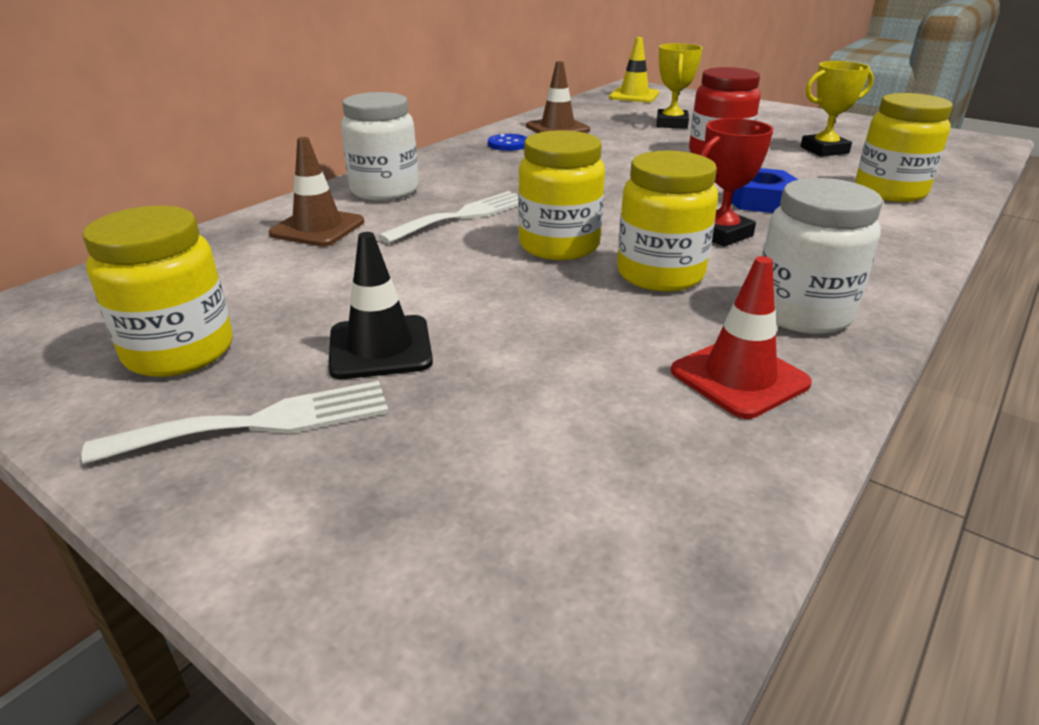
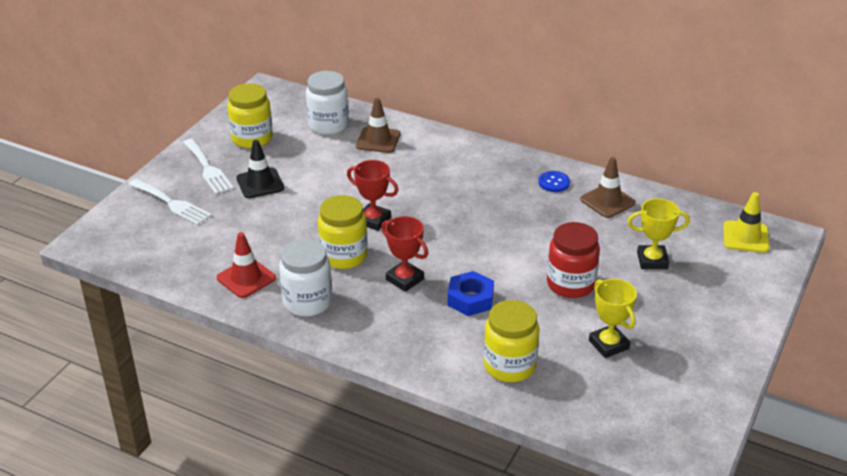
camera: 80 degrees right, 5 degrees up
white jar [341,92,419,201] -> white jar moved to [306,71,349,135]
white fork [378,191,518,244] -> white fork moved to [129,179,212,225]
yellow jar [518,130,605,260] -> red trophy [347,160,399,231]

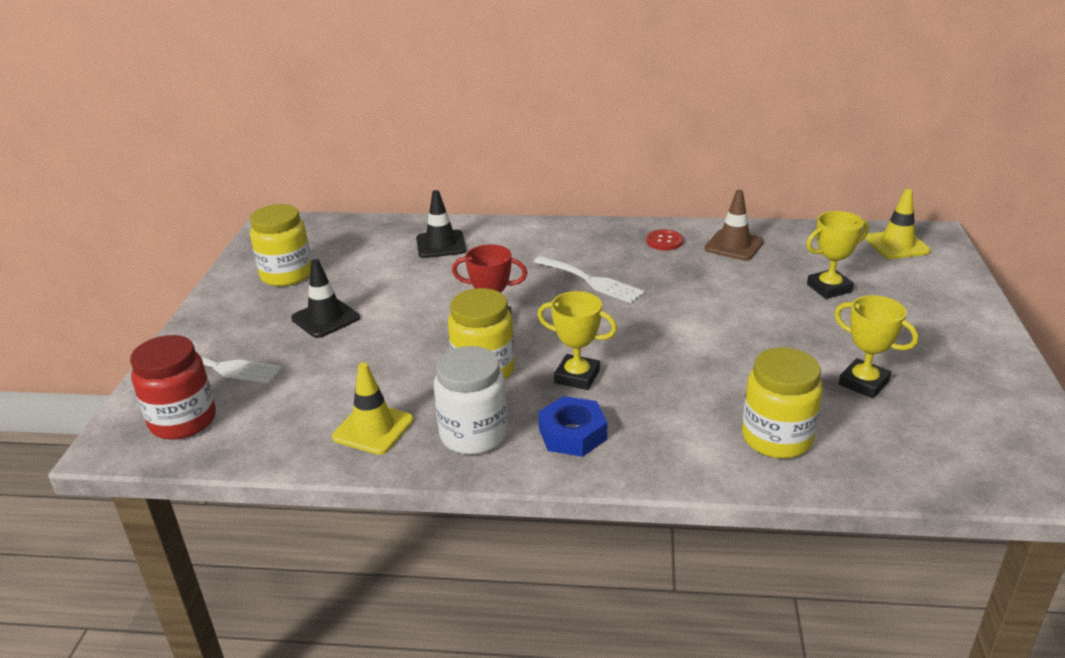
camera: 20 degrees left, 5 degrees down
white fork [183,138,234,194] -> white fork moved to [534,256,645,303]
red traffic cone [217,232,276,298] -> yellow traffic cone [332,363,414,455]
white jar [306,71,349,135] -> none
brown traffic cone [356,98,400,153] -> black traffic cone [416,190,466,258]
red trophy [381,216,428,292] -> yellow trophy [538,291,617,390]
blue nut [447,271,494,316] -> blue nut moved to [538,396,607,457]
blue button [538,171,570,192] -> red button [646,229,683,250]
red jar [547,222,600,298] -> red jar moved to [130,335,216,439]

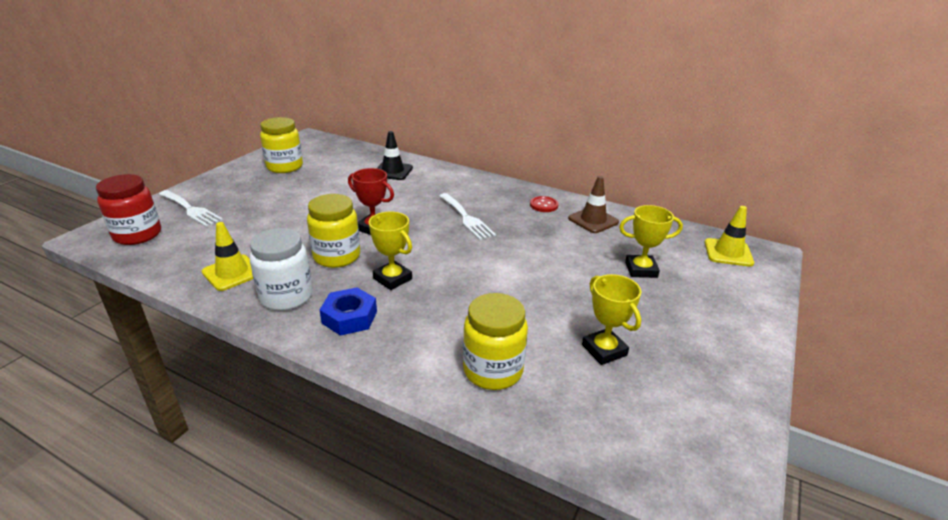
camera: 20 degrees right, 0 degrees up
black traffic cone [291,259,360,338] -> none

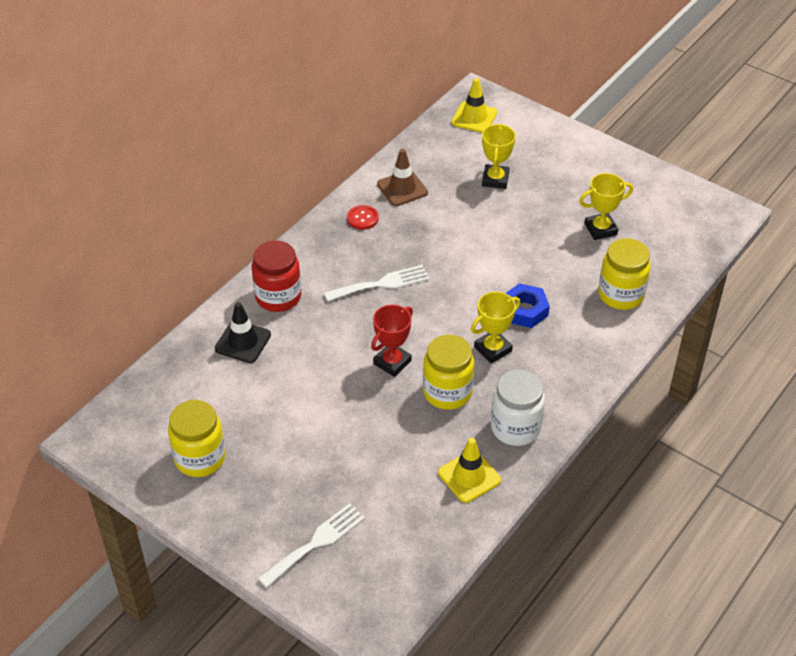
camera: 80 degrees left, 15 degrees up
red jar [96,174,161,245] -> red jar moved to [252,240,301,312]
blue nut [320,287,377,336] -> blue nut moved to [506,283,550,328]

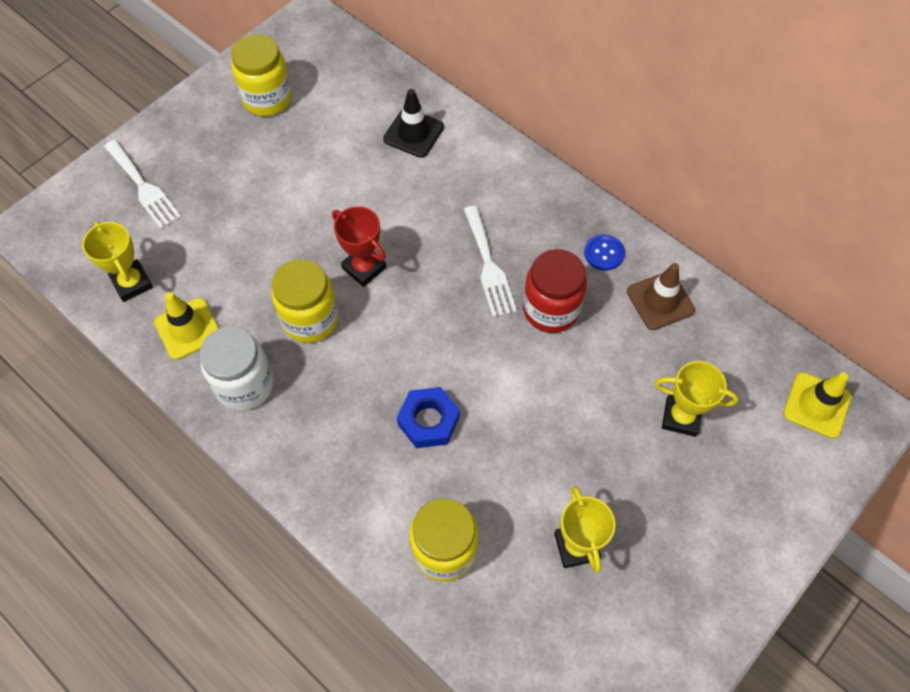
camera: 95 degrees right, 15 degrees up
red jar [252,240,301,312] -> red jar moved to [523,249,587,333]
red button [347,205,379,230] -> blue button [584,234,625,271]
yellow trophy [471,291,520,363] -> yellow trophy moved to [82,221,153,302]

